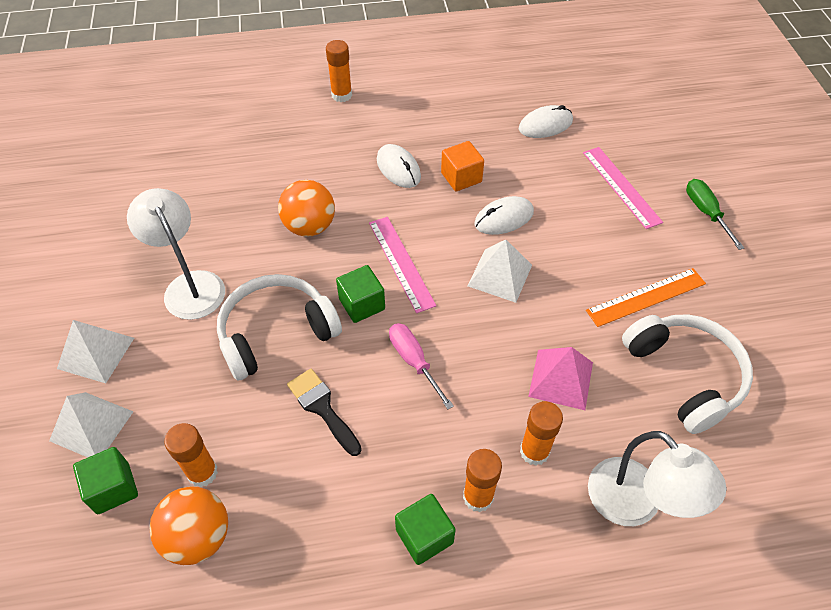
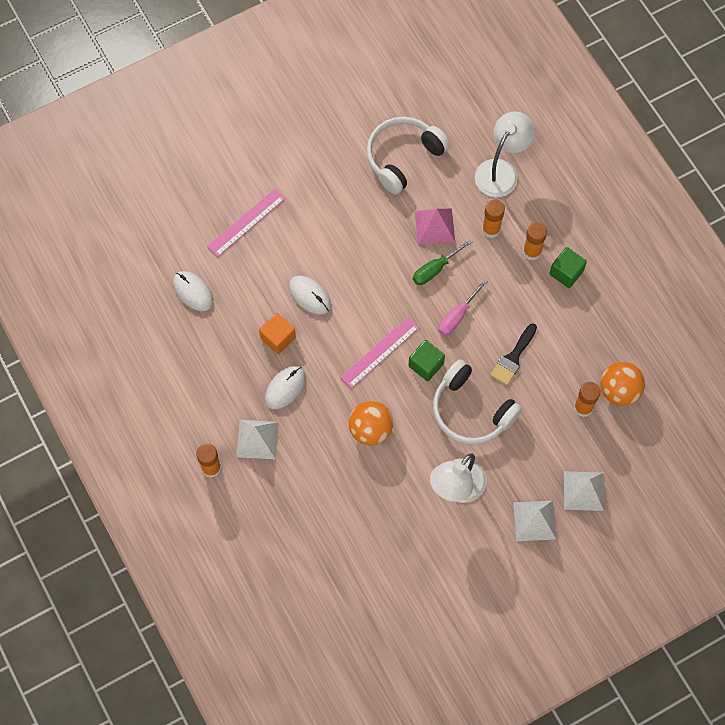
camera: 110 degrees left, 15 degrees up
green cube [73,447,138,514] -> none
white pyramid [468,239,532,303] -> white pyramid moved to [236,420,279,459]
orange ruler [586,268,706,327] -> none
green screwdriver [686,179,744,250] -> green screwdriver moved to [413,239,473,285]

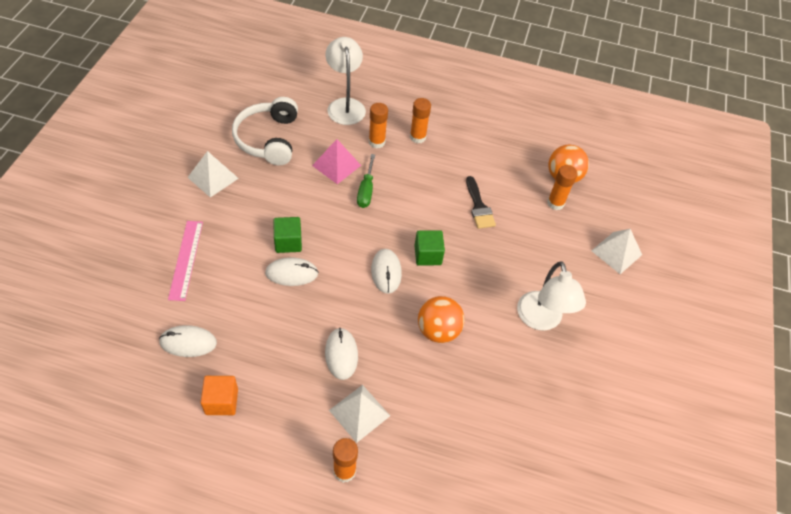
camera: 50 degrees left, 15 degrees down
orange cube [259,313,296,354] -> orange cube moved to [201,376,238,415]
pink ruler [340,317,420,388] -> white mouse [371,249,402,294]
white headphones [433,359,522,444] -> none
pink screwdriver [438,279,488,336] -> none
white pyramid [513,501,557,541] -> white pyramid moved to [187,151,239,198]
green cube [549,247,587,288] -> green cube moved to [274,217,302,253]

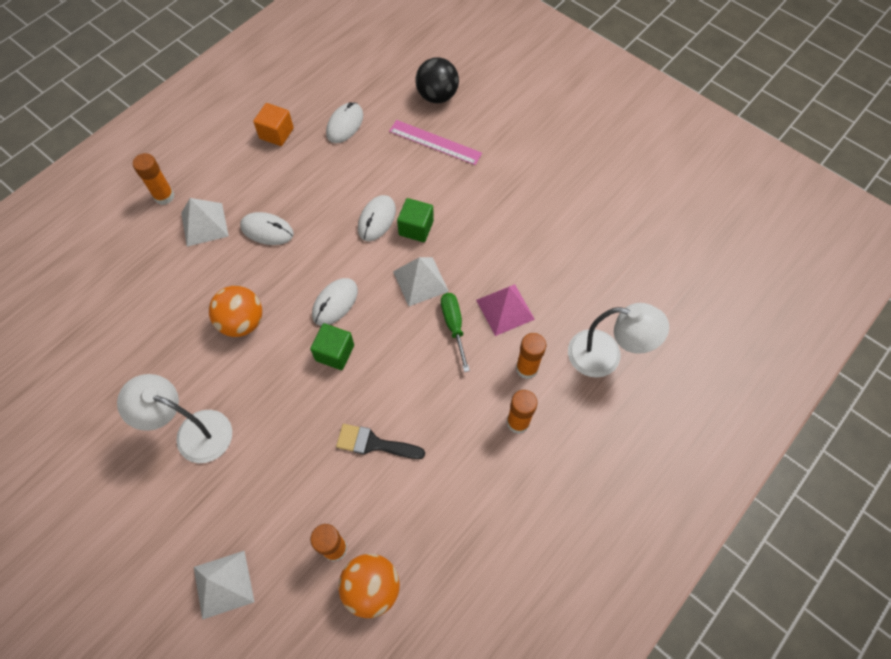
camera: 120 degrees right, 10 degrees up
white pyramid [187,151,239,198] -> white pyramid moved to [393,257,449,306]
white headphones [232,97,298,165] -> none
green screwdriver [357,154,375,208] -> green screwdriver turned 45 degrees clockwise [441,293,470,372]
white mouse [371,249,402,294] -> white mouse turned 75 degrees counterclockwise [312,278,358,326]
none -> black ball [415,57,459,103]

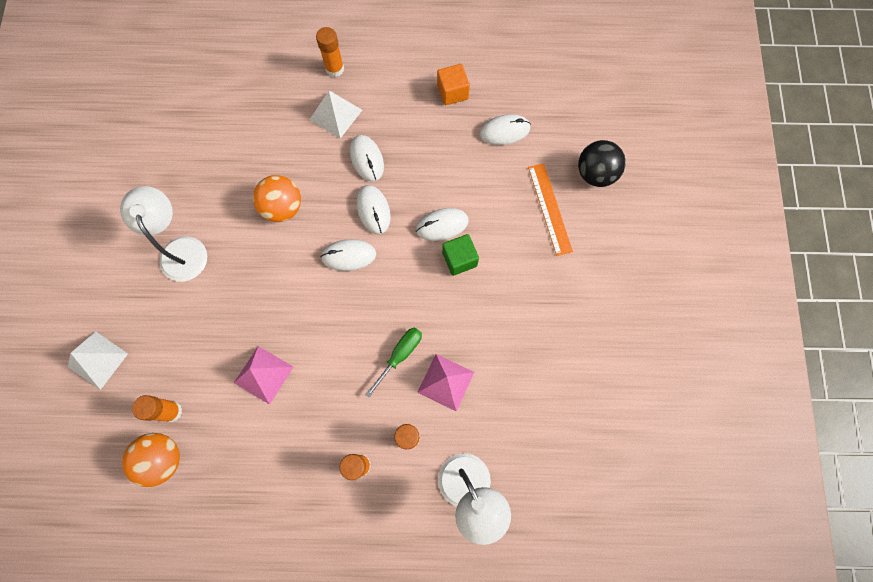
camera: 50 degrees right, 10 degrees up
green cube [310,323,354,370] -> none
black brush [336,424,425,459] -> pink pyramid [234,346,293,405]
pink ruler [389,120,482,165] -> orange ruler [528,163,573,256]
white pyramid [393,257,449,306] -> none
none -> white mouse [357,185,391,234]

